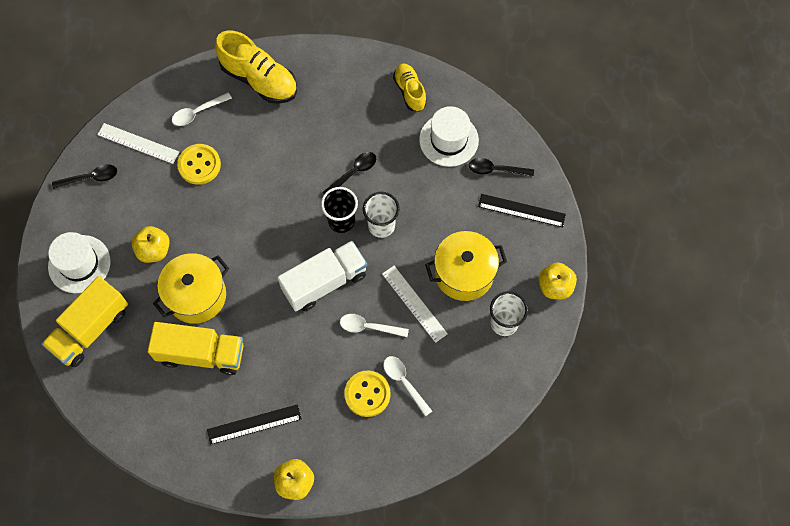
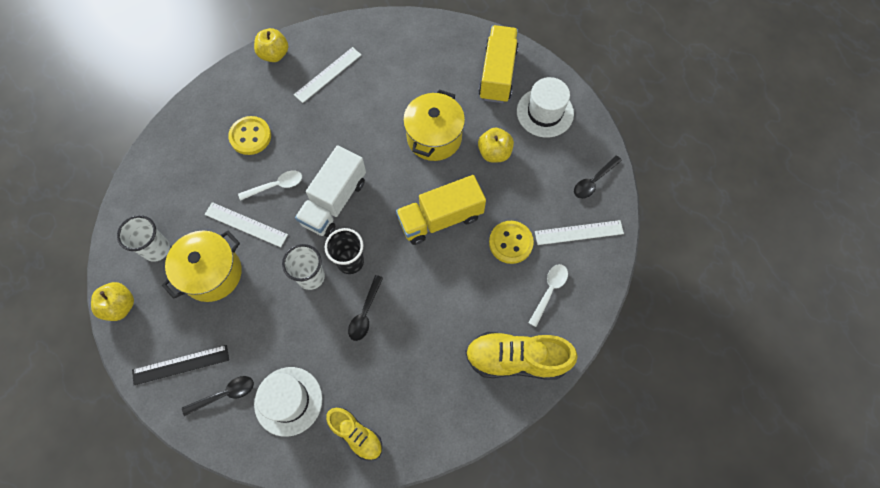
camera: 150 degrees right, 0 degrees up
yellow truck [148,322,243,375] -> yellow truck moved to [396,175,486,245]
black ruler [207,404,302,445] -> white ruler [294,47,361,103]
white spoon [383,356,432,417] -> none

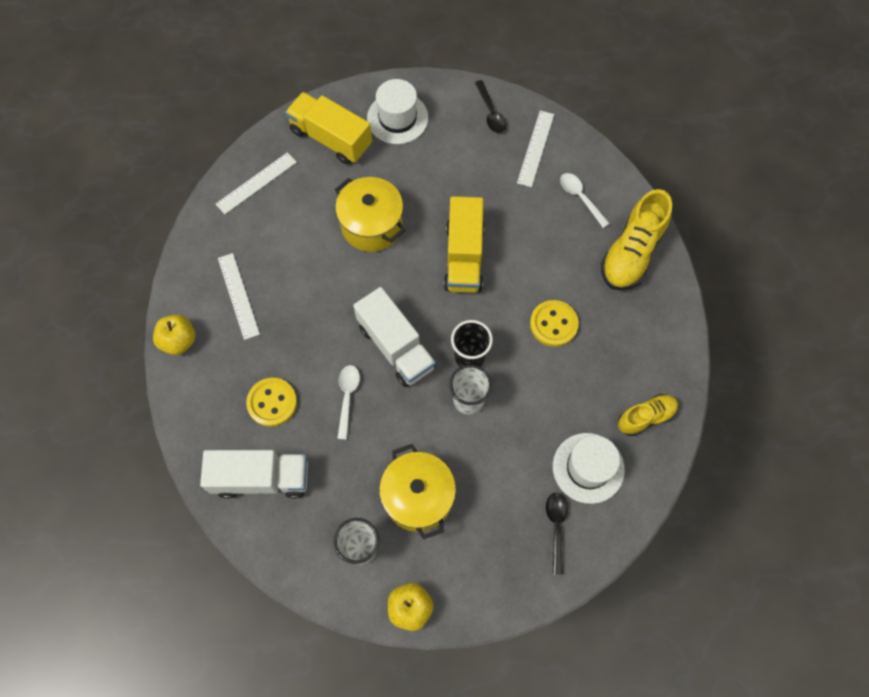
camera: 65 degrees left, 0 degrees up
black ruler [132,345,229,385] -> none
white ruler [204,202,288,247] -> white ruler moved to [216,152,297,214]
black spoon [348,275,383,341] -> none
yellow apple [478,128,514,162] -> none
yellow button [489,221,534,264] -> yellow button moved to [530,300,579,347]
none -> white truck [200,450,308,499]

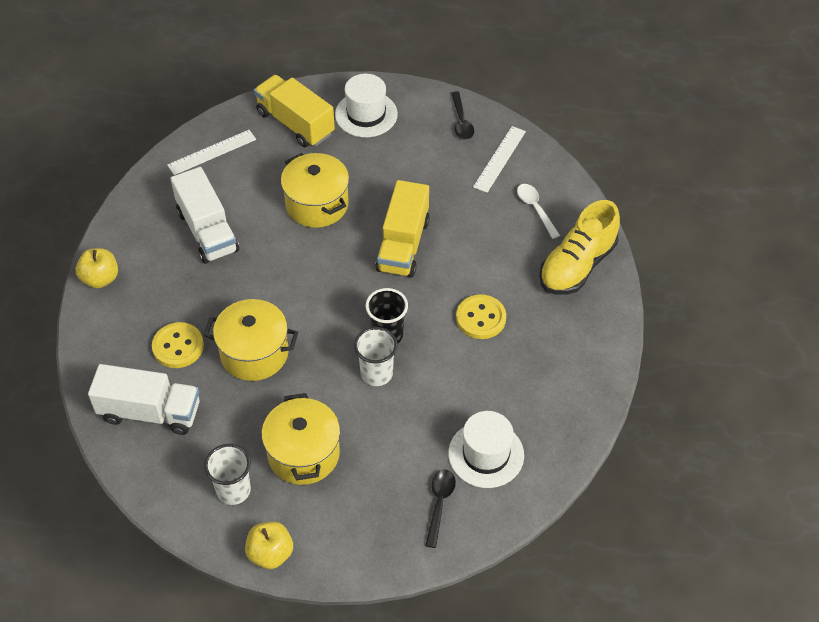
camera: 10 degrees right, 15 degrees down
white ruler [218,253,260,340] -> none
white spoon [337,365,360,440] -> yellow pot [204,299,298,381]
white truck [353,287,436,387] -> white truck moved to [171,167,239,264]
yellow shoe [618,394,678,436] -> none

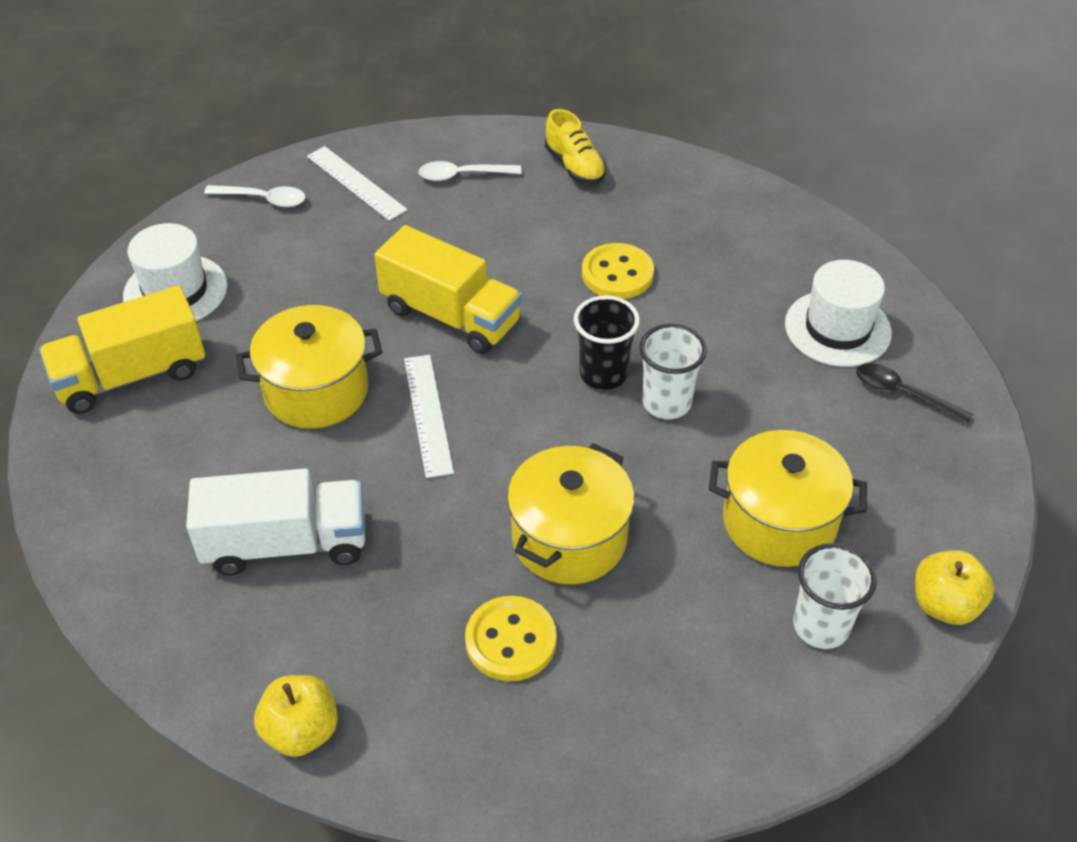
camera: 70 degrees left, 5 degrees down
white truck [88,364,199,435] -> none
white ruler [167,130,256,175] -> white ruler moved to [404,355,454,478]
black spoon [451,91,474,140] -> white spoon [204,185,306,207]
yellow shoe [539,200,620,295] -> yellow shoe [545,109,606,185], size x0.60

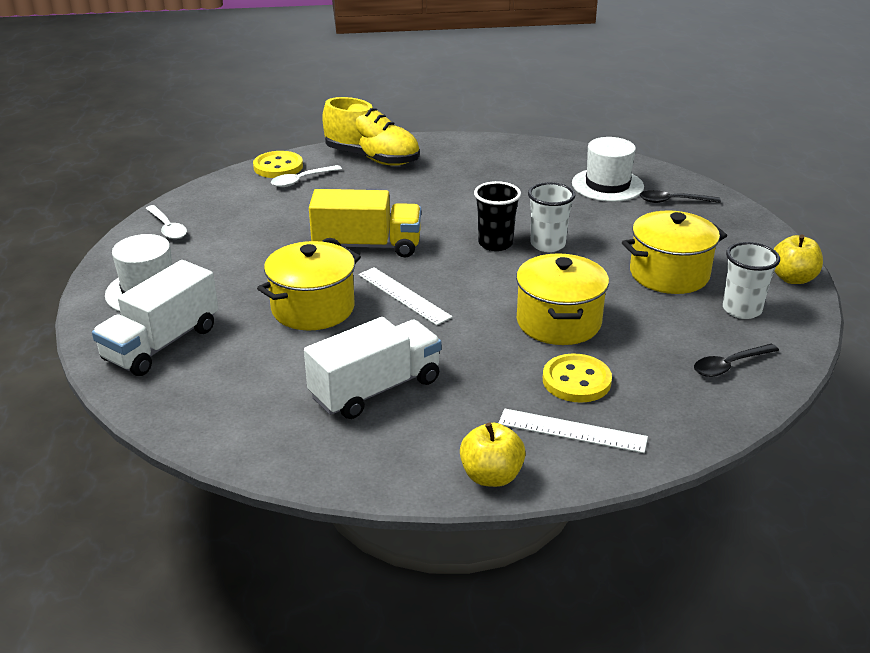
camera: 30 degrees left, 15 degrees down
yellow truck [39,286,205,414] -> white truck [92,260,218,376]
white spoon [204,185,306,207] -> white spoon turned 75 degrees clockwise [145,205,187,239]
white ruler [307,146,408,221] -> white ruler moved to [499,408,648,453]
yellow shoe [545,109,606,185] -> yellow shoe [322,97,420,166], size x1.67
yellow button [582,243,654,299] -> yellow button moved to [253,151,303,178]
none -> black spoon [694,343,779,377]

